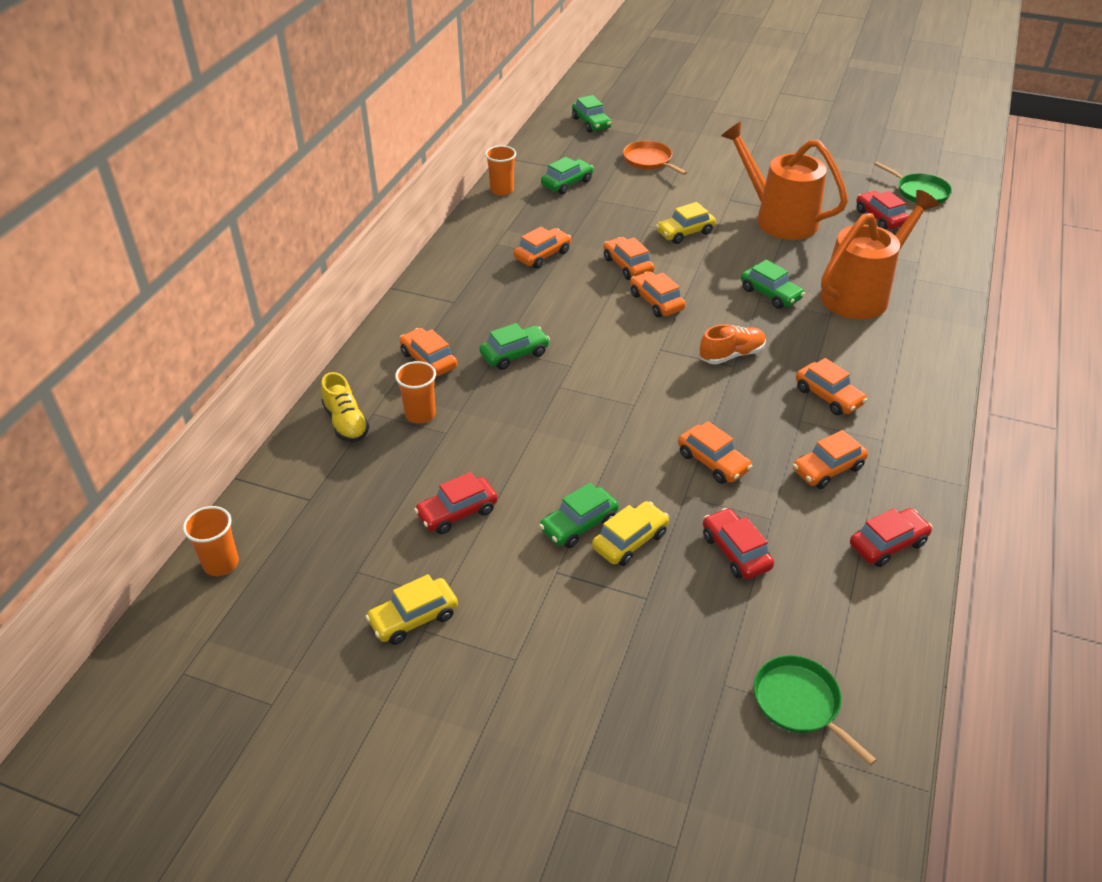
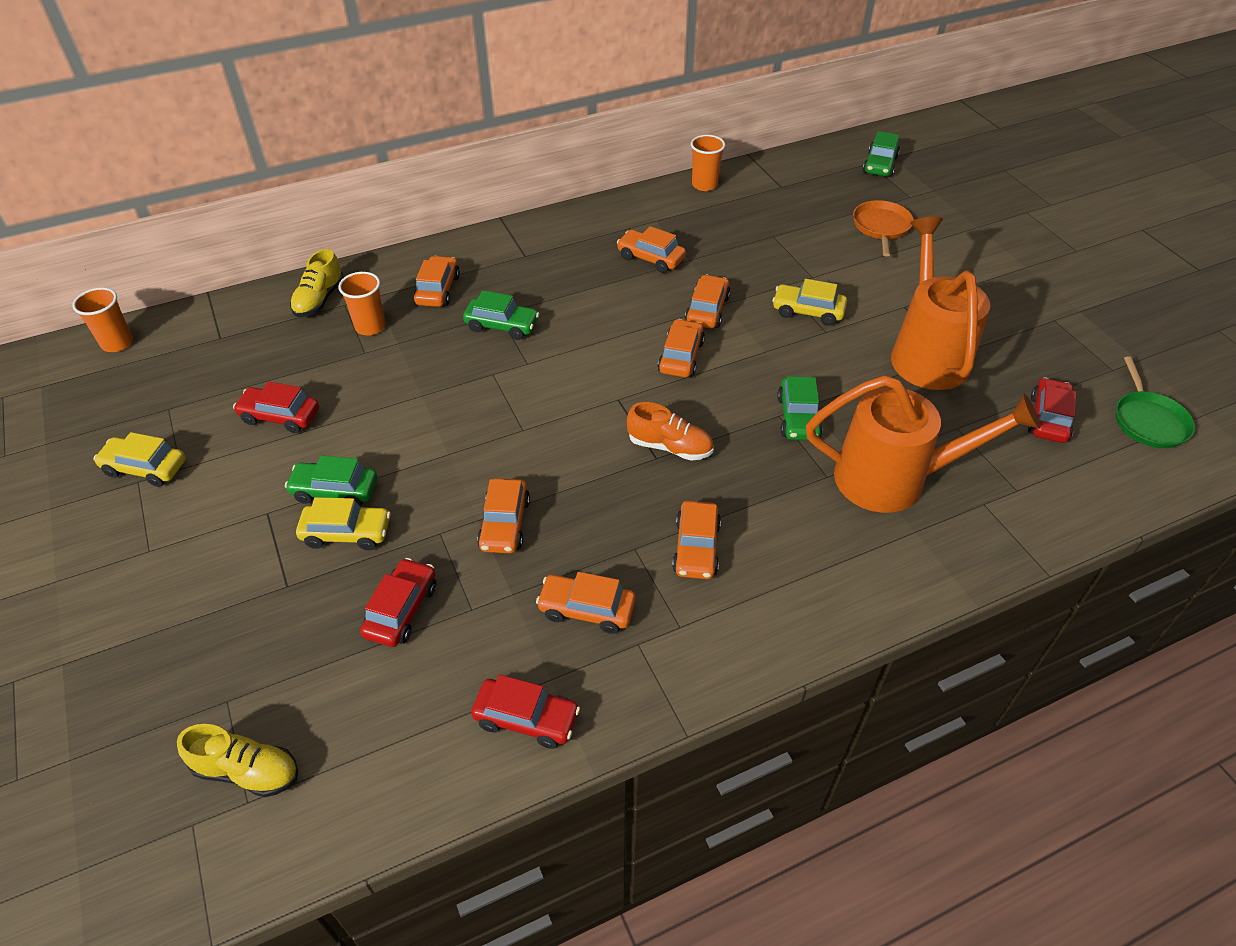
camera: 45 degrees right, 5 degrees up
orange car [513,227,571,269] -> orange car turned 150 degrees counterclockwise [617,226,686,273]
green car [541,157,594,194] -> none
green pan [754,655,877,766] -> yellow shoe [177,724,298,797]

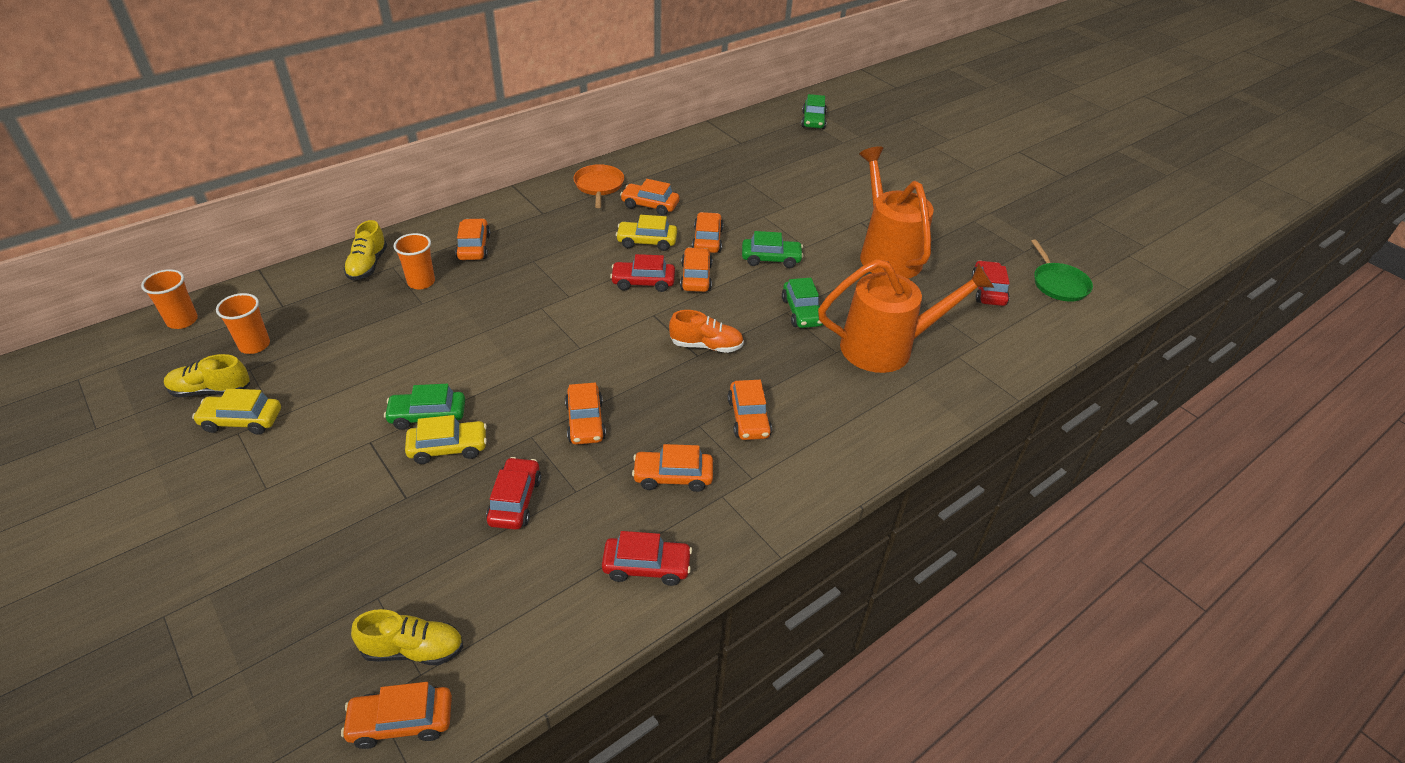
camera: 15 degrees left, 5 degrees down
red car [233,382,319,433] -> red car moved to [610,254,675,292]
green car [463,290,539,340] -> green car moved to [742,231,804,268]
orange cup [691,135,725,191] -> orange cup moved to [216,293,270,354]
yellow car [772,279,847,326] -> yellow car moved to [616,215,677,251]
orange pan [853,200,914,256] -> orange pan moved to [573,164,624,208]
none -> yellow shoe [164,354,250,397]
none -> orange car [341,682,452,749]

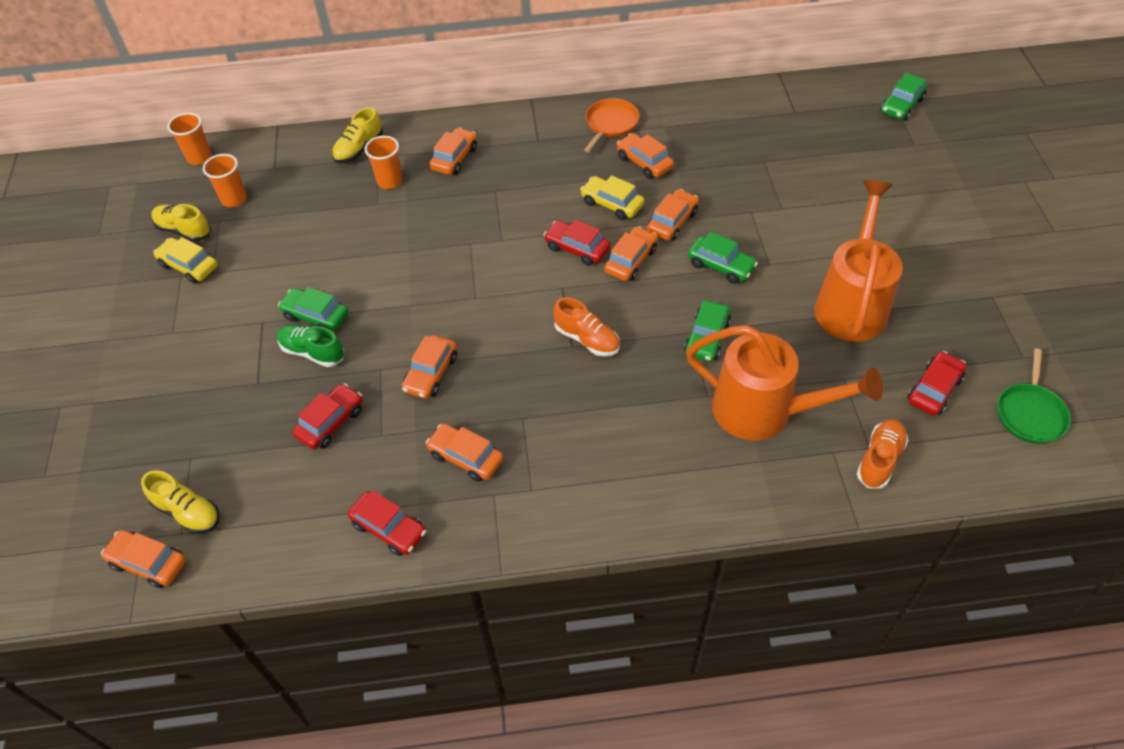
camera: 35 degrees right, 10 degrees up
yellow car [405,415,487,464] -> green shoe [277,324,344,367]
orange car [728,380,772,440] -> none
none -> orange shoe [857,419,908,489]

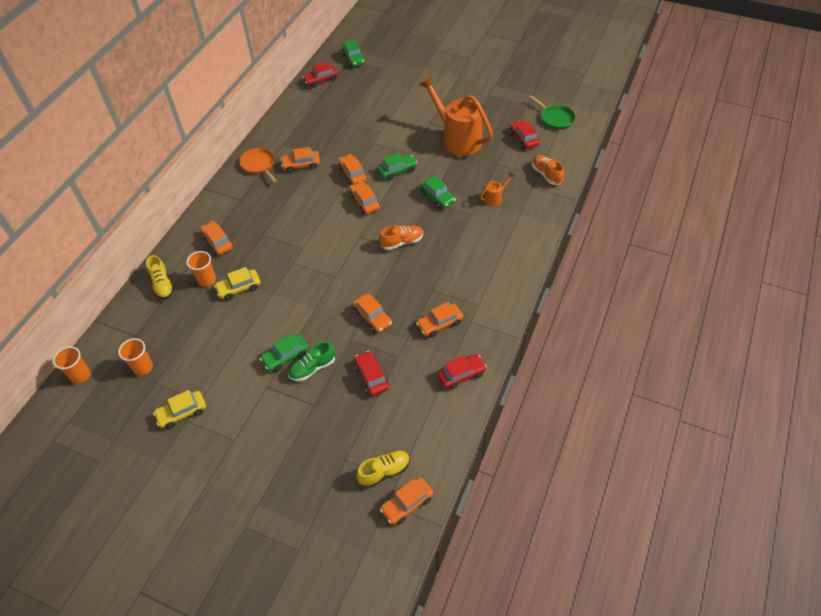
camera: 60 degrees left, 0 degrees up
yellow shoe [151,204,211,241] -> none
red car [544,220,611,266] -> red car moved to [302,62,338,88]
yellow car [580,175,644,220] -> yellow car moved to [214,267,261,300]
orange watering can [686,325,883,440] -> orange watering can [480,172,515,207], size x0.43

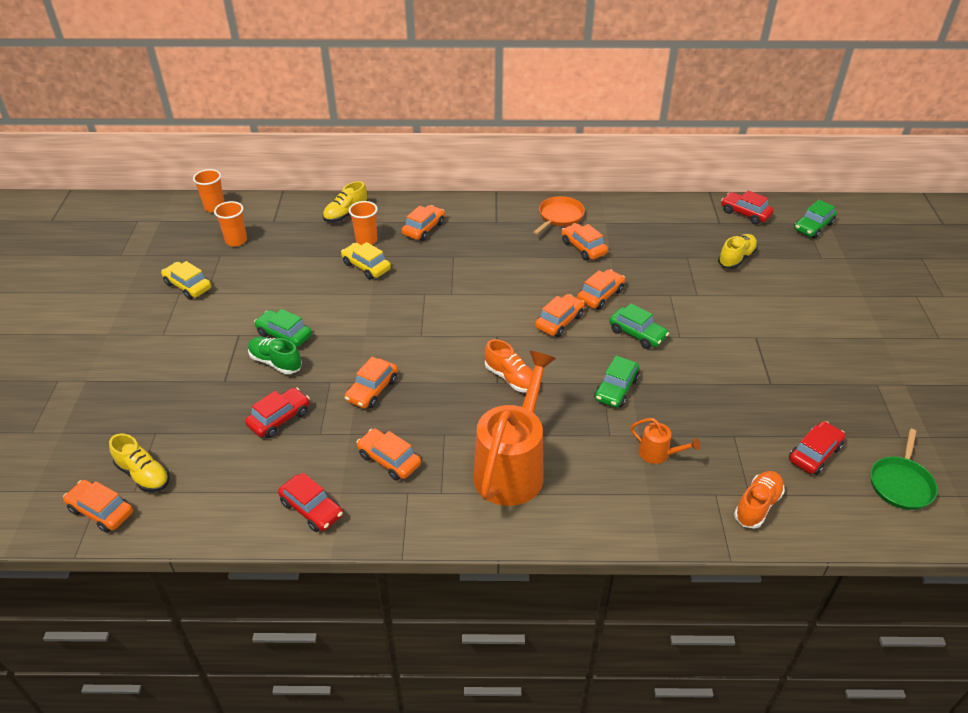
camera: 65 degrees right, 10 degrees down
orange watering can [419,76,493,156] -> orange watering can moved to [473,351,556,506]
none -> yellow shoe [718,234,758,269]

